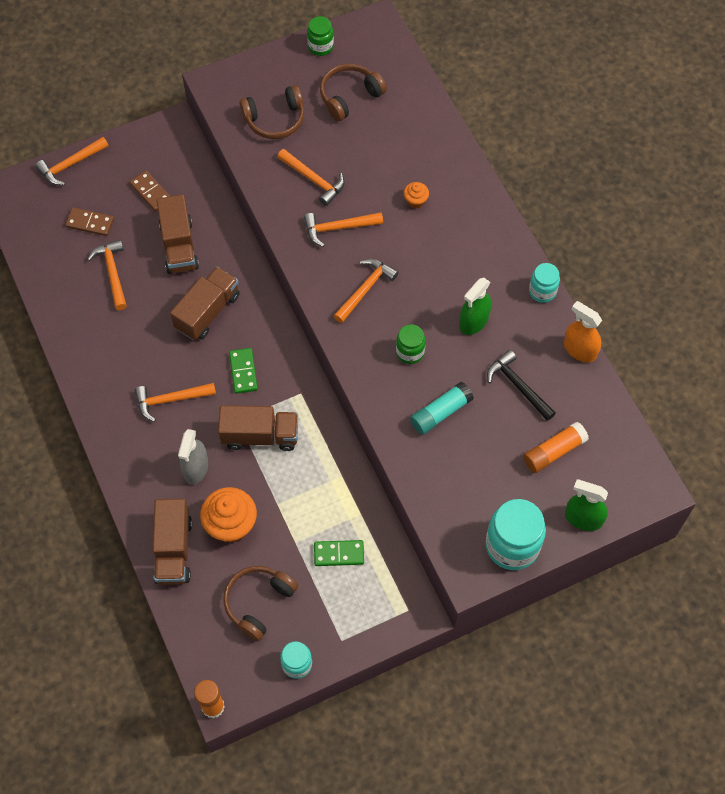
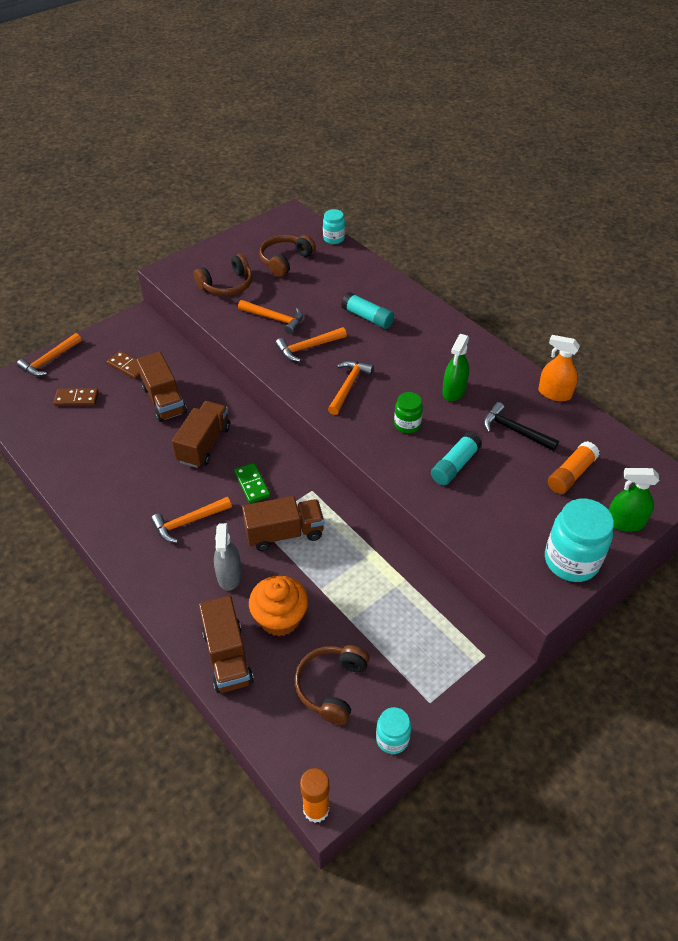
camera: 15 degrees left, 15 degrees down
orange hammer [87,240,127,310] -> none
green jar [307,16,334,56] -> none
green domino [314,540,364,566] -> none
orange cupcake [403,182,429,209] -> turquoise glue stick [341,292,394,329]
turquoise jar [529,263,560,303] -> turquoise jar moved to [323,209,345,244]

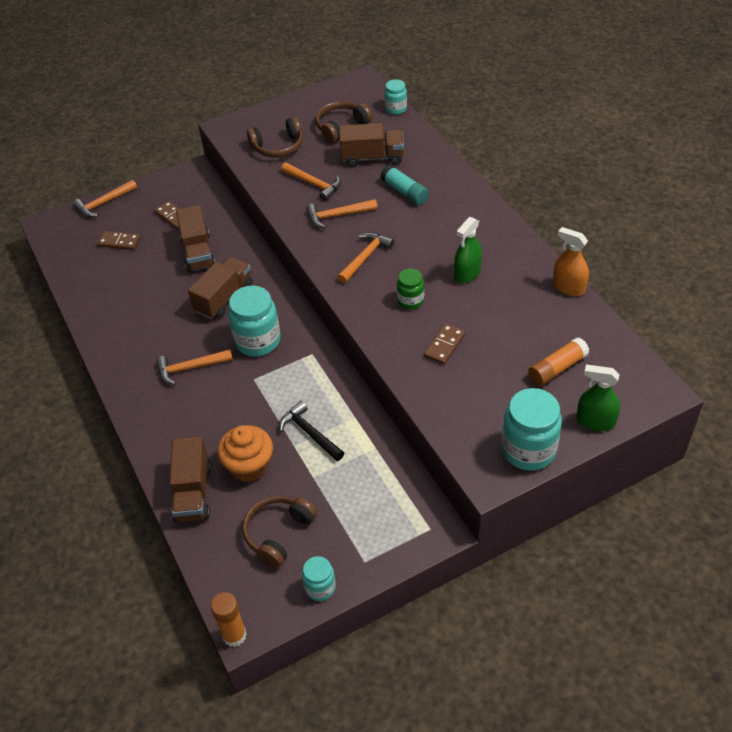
camera: 15 degrees right, 0 degrees up
grey spray bottle [214,523,242,591] -> none
green domino [234,463,270,503] -> turquoise jar [228,286,280,357]
brown truck [242,496,324,551] -> brown truck moved to [339,123,404,167]
turquoise glue stick [431,432,482,486] -> brown domino [424,323,465,365]
black hammer [484,402,559,451] -> black hammer moved to [279,401,344,461]

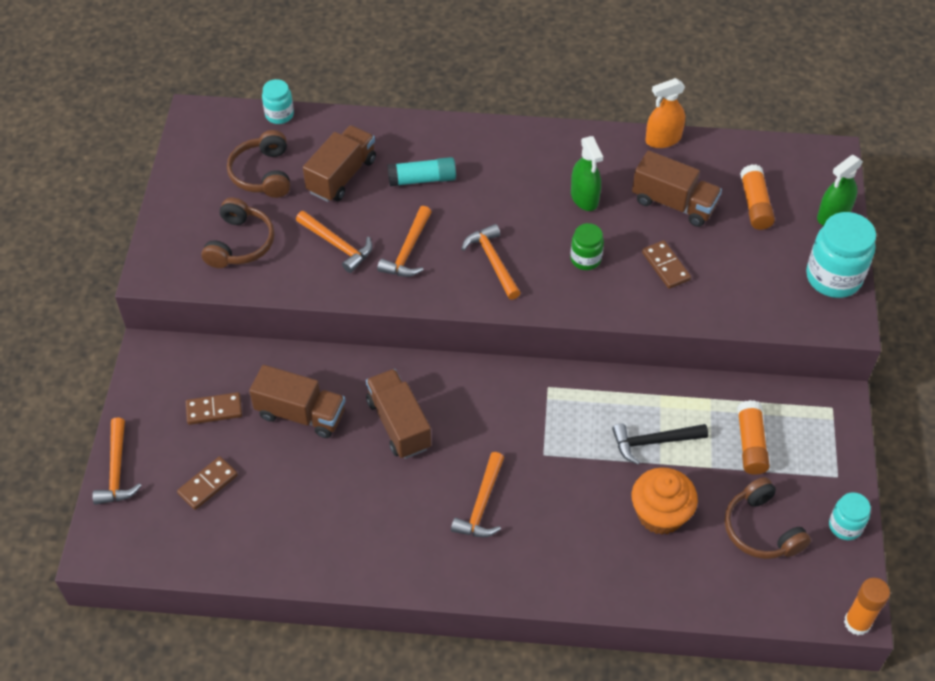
camera: 60 degrees left, 5 degrees up
brown truck [170,436,211,523] -> brown truck moved to [632,150,722,227]
turquoise jar [228,286,280,357] -> none
orange hammer [281,163,341,201] -> orange hammer turned 60 degrees clockwise [296,211,372,273]
none -> orange glue stick [737,400,770,475]

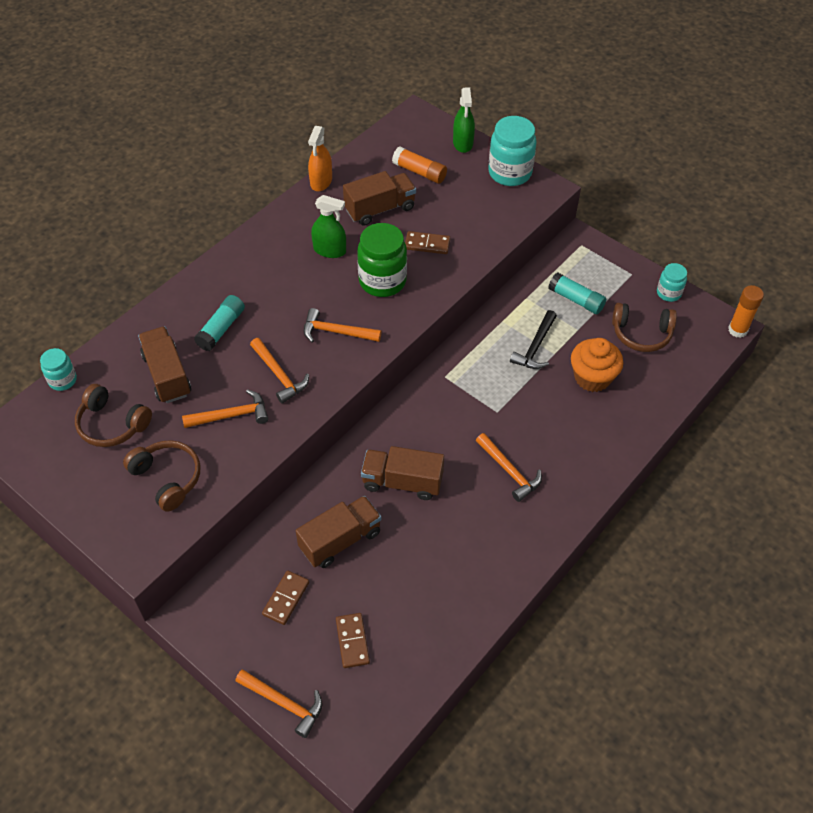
camera: 55 degrees left, 0 degrees up
green jar [570,223,604,270] -> green jar [357,223,407,297], size x1.80
orange glue stick [737,400,770,475] -> turquoise glue stick [549,272,606,314]

